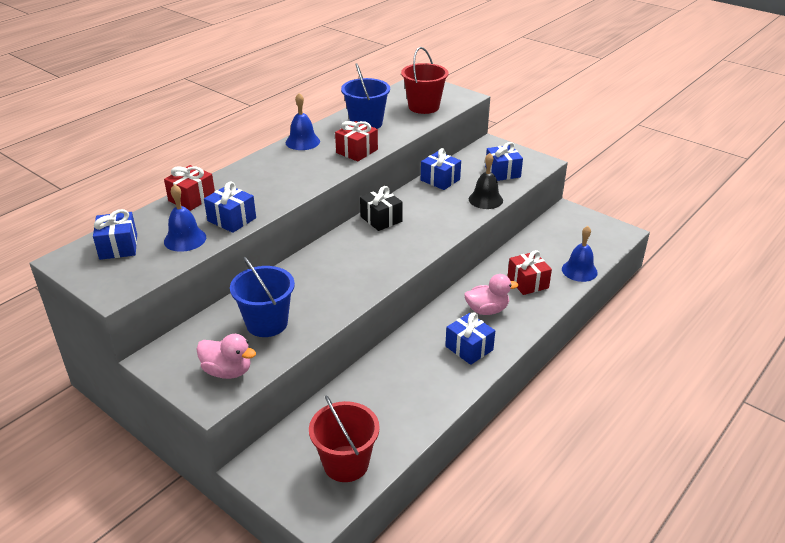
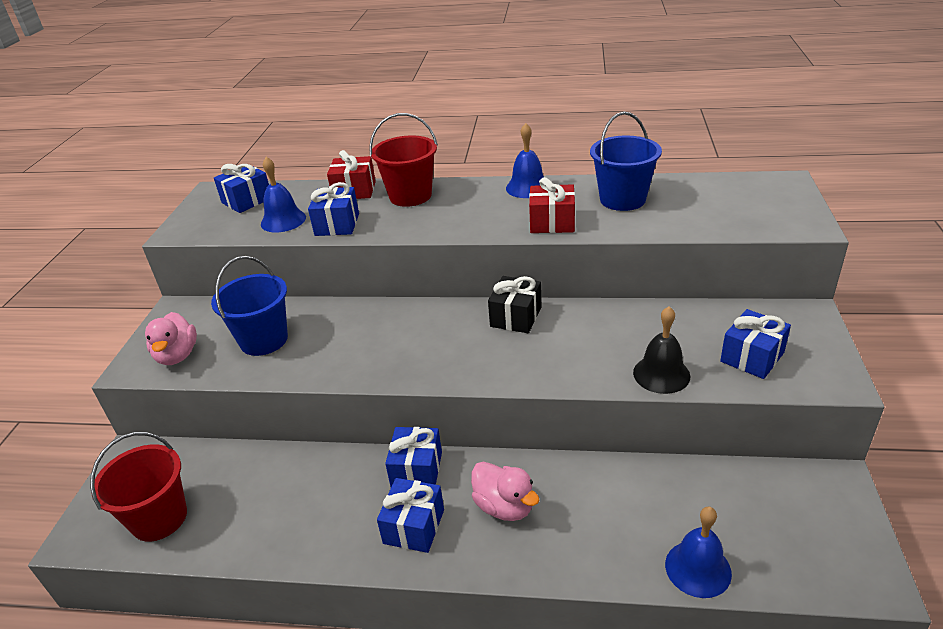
camera: 60 degrees right, 0 degrees up
red bucket [401,47,448,114] -> red bucket moved to [369,113,438,207]
blue gift [421,148,461,190] -> blue gift moved to [385,427,442,487]
red gift [507,250,552,295] -> none

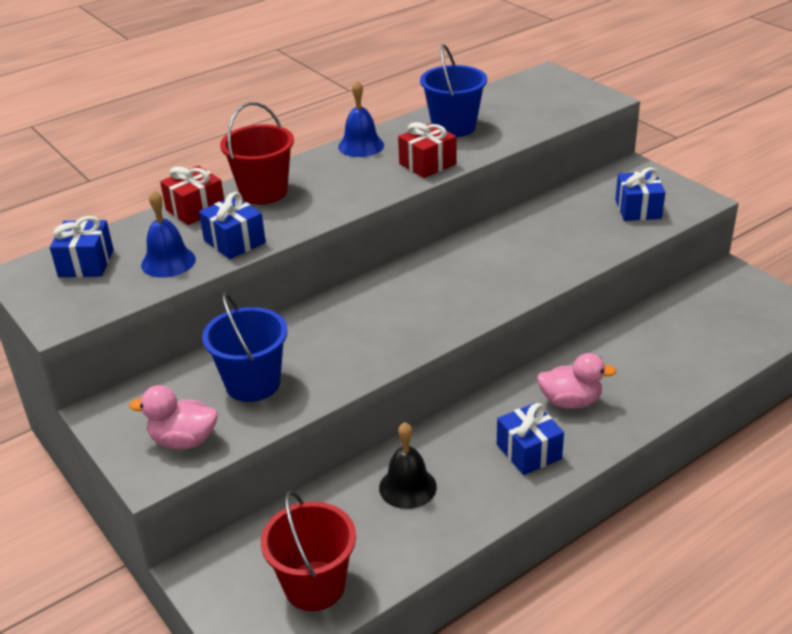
camera: 45 degrees left, 0 degrees up
pink duck [145,312,197,365] -> pink duck turned 150 degrees clockwise [129,385,218,449]
blue gift [385,427,442,487] -> none
black gift [488,276,541,333] -> none
black bell [633,306,690,394] -> black bell moved to [379,422,437,509]
blue bell [665,507,732,598] -> none

